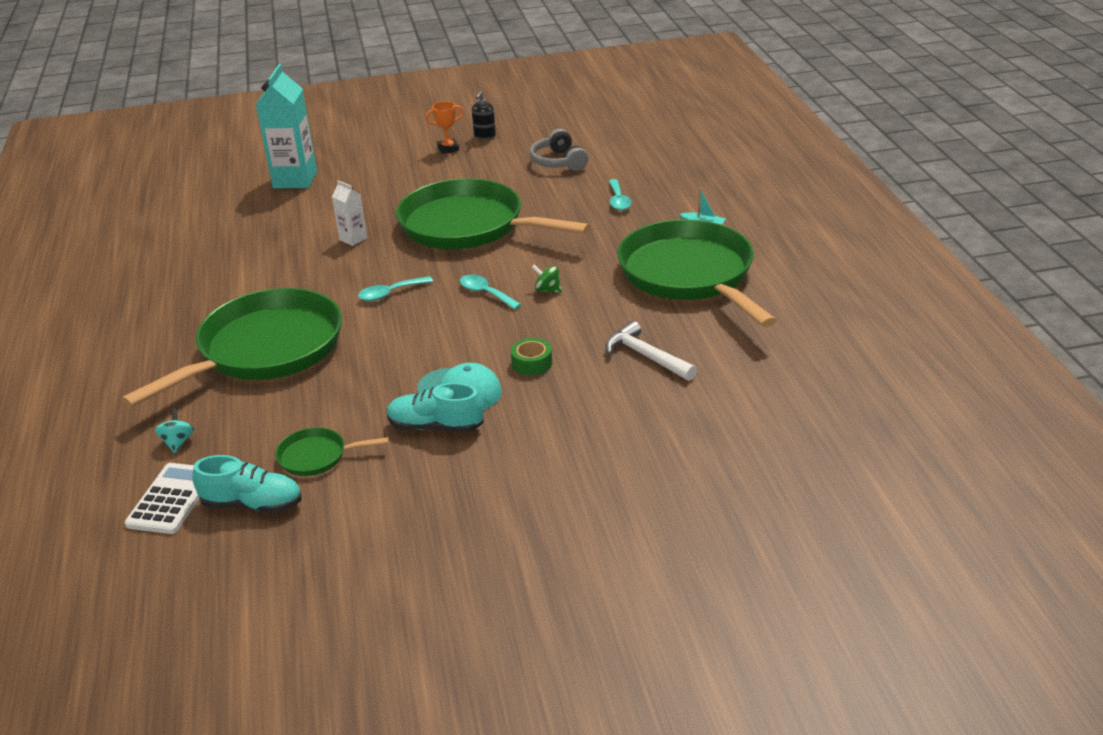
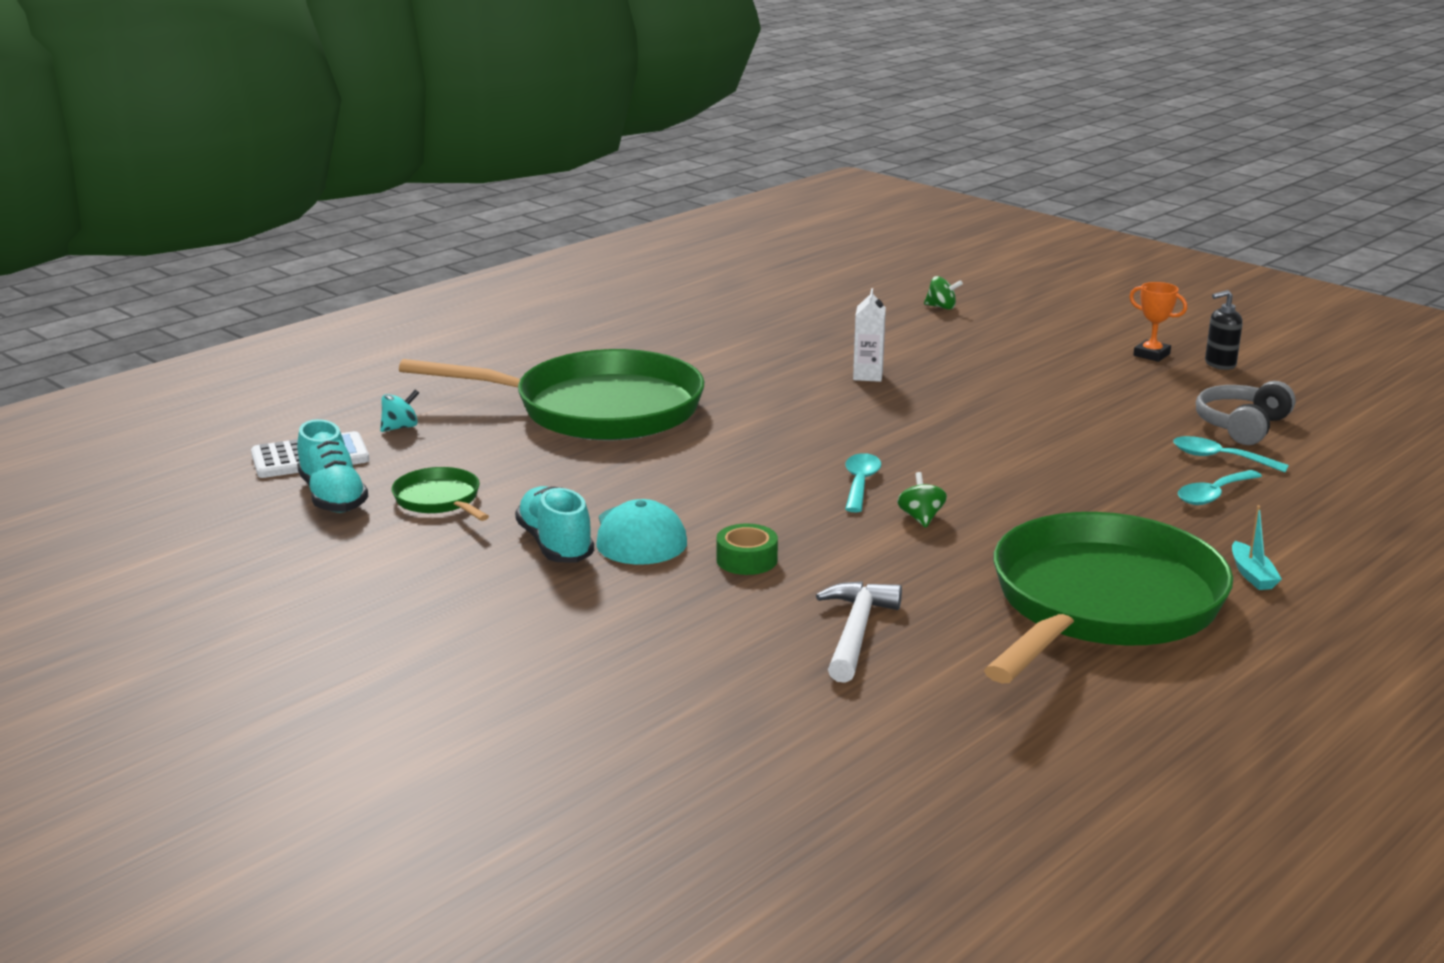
camera: 55 degrees right, 10 degrees down
turquoise carton [256,64,317,188] -> green spinning top [924,276,963,310]
turquoise spoon [358,276,433,301] -> turquoise spoon moved to [1173,436,1289,473]
green pan [396,178,590,249] -> none

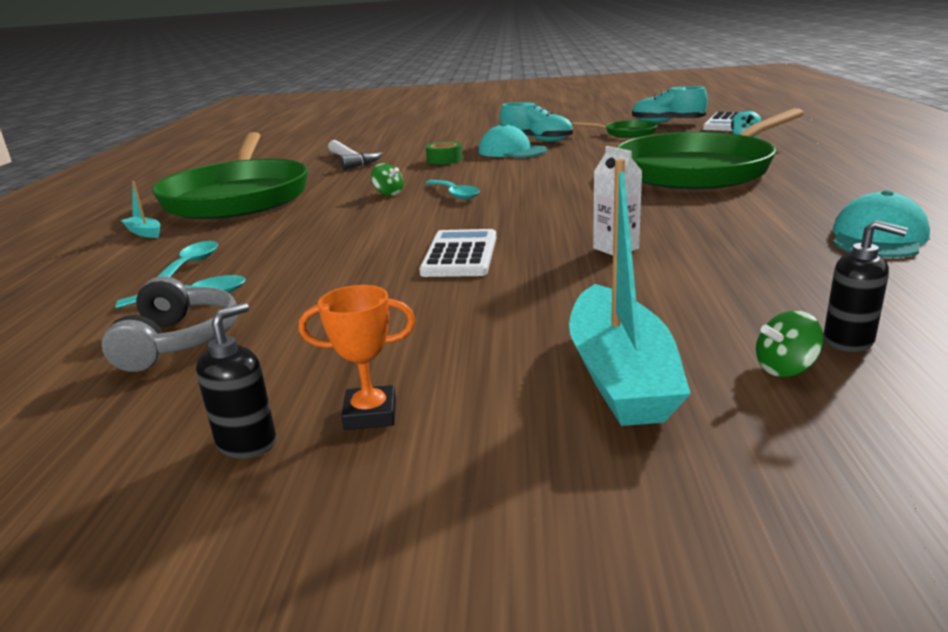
camera: 140 degrees right, 0 degrees up
none -> white calculator [419,229,496,277]
none -> turquoise boat [569,159,691,426]
none -> black soap dispenser [824,220,908,352]
none -> turquoise cap [833,190,930,258]

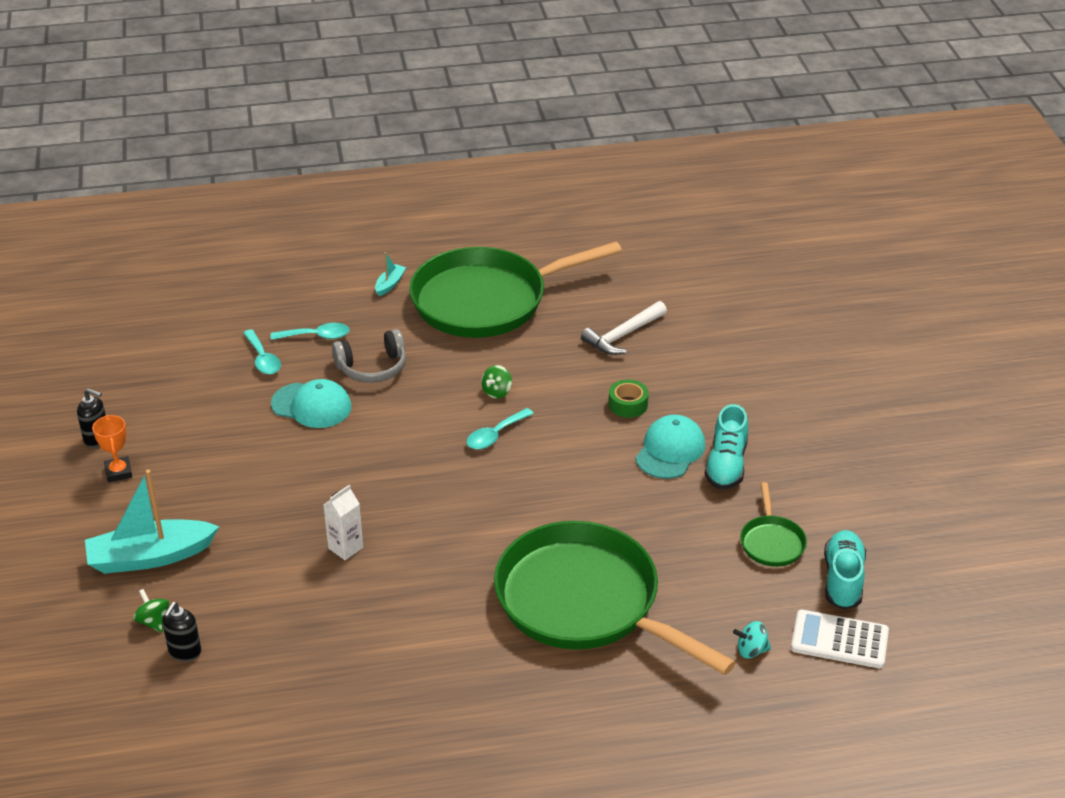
camera: 75 degrees right, 15 degrees up
grey headphones [102,276,237,372] -> grey headphones moved to [332,329,406,383]
white calculator [419,229,496,277] -> none
turquoise cap [833,190,930,258] -> turquoise cap moved to [271,379,351,428]

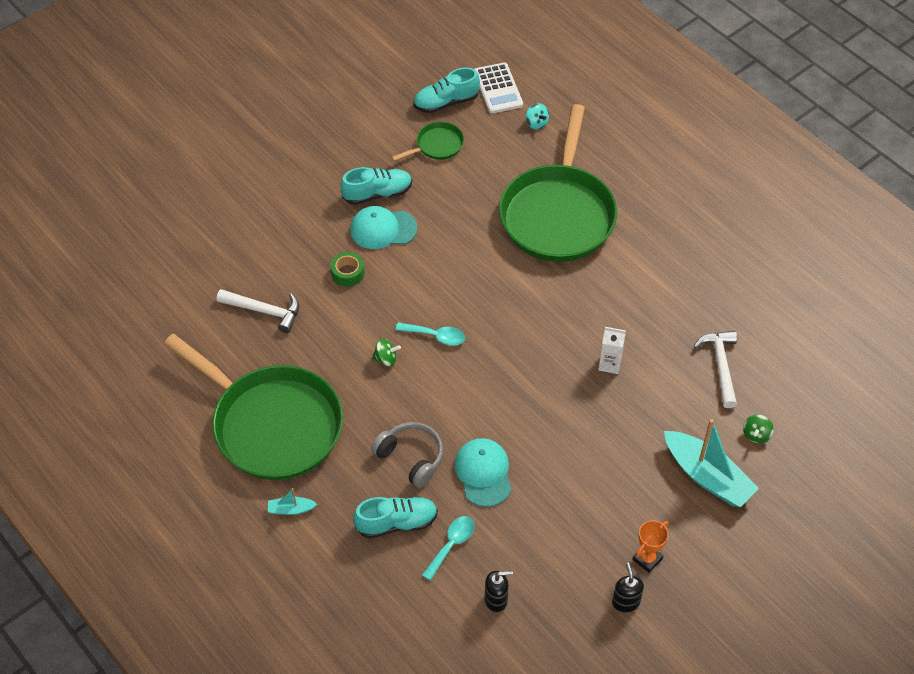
camera: 120 degrees left, 15 degrees up
black soap dispenser [162,602,201,662] -> black soap dispenser moved to [485,571,513,612]
turquoise spoon [271,323,350,340] -> turquoise shoe [353,497,438,538]
none -> white hammer [694,331,737,408]

